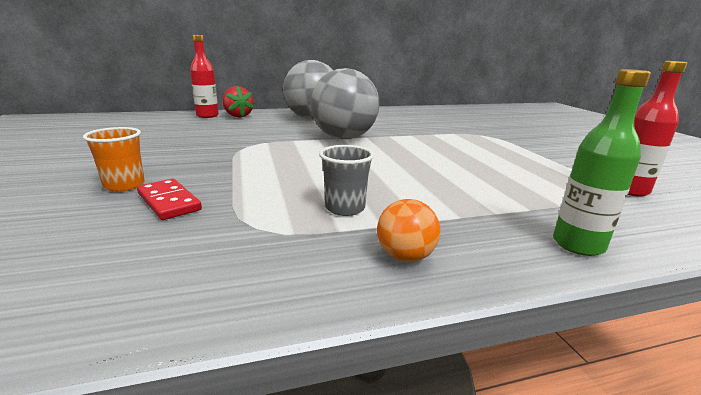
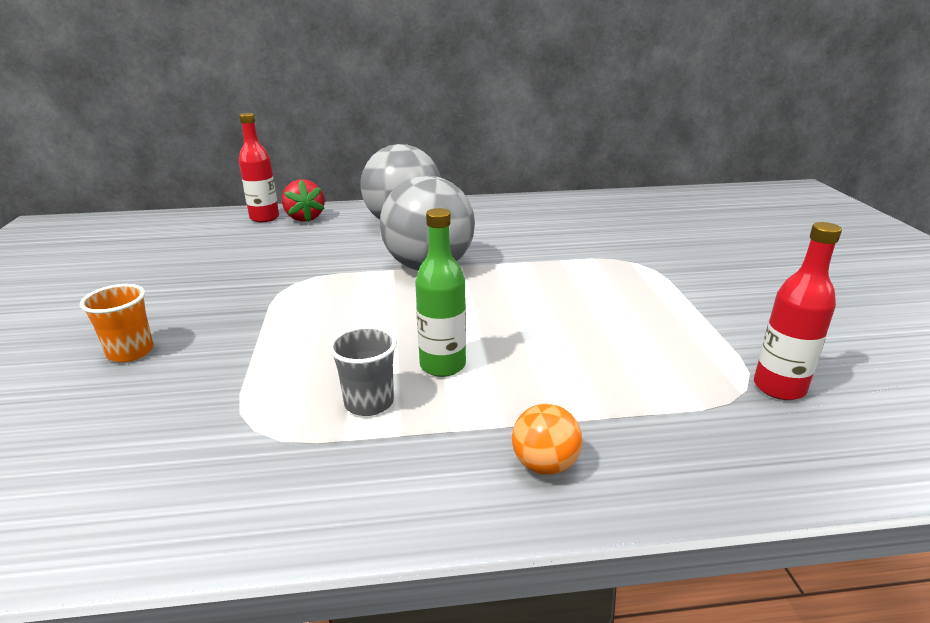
camera: 10 degrees right, 5 degrees up
red domino [137,179,202,220] -> none
orange ball [377,199,440,262] -> orange ball moved to [512,403,582,475]
green bottle [553,69,651,256] -> green bottle moved to [415,208,466,377]

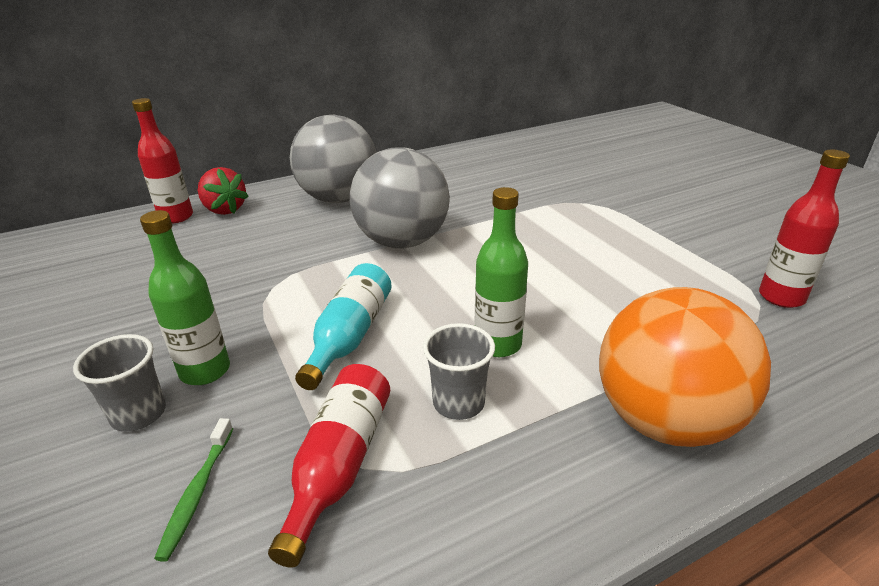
camera: 20 degrees left, 5 degrees up
orange cup [80,284,153,362] -> grey cup [73,334,166,432]
orange ball [512,403,582,475] -> orange ball [599,287,771,447], size x2.23
none -> green bottle [140,210,230,385]
none -> green toothbrush [154,418,233,562]
none -> red bottle [268,364,390,568]
none -> turquoise bottle [295,263,392,390]

